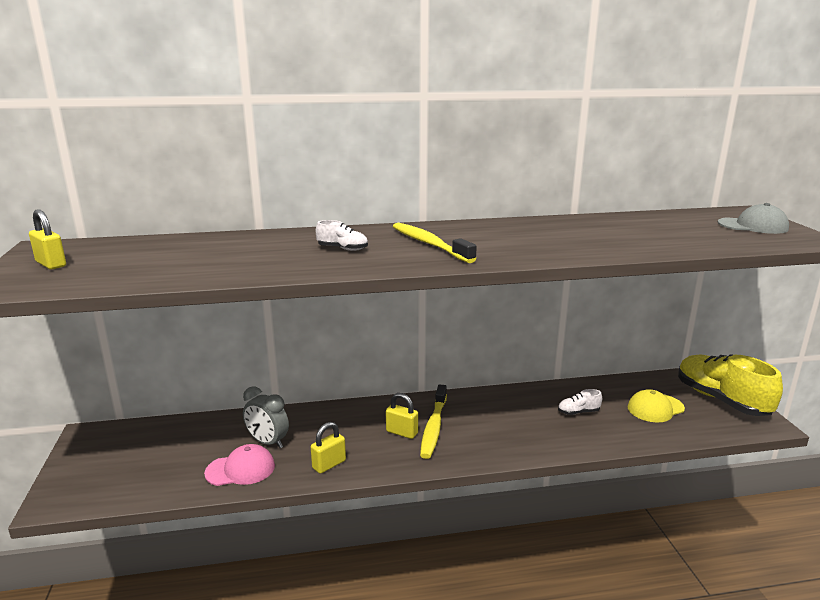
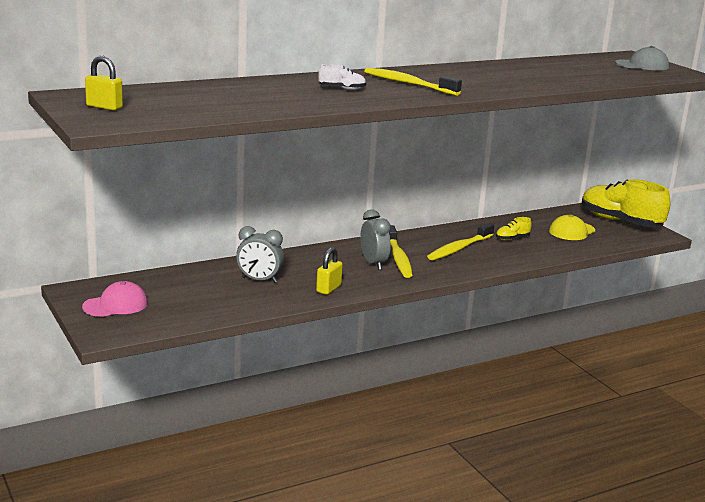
camera: 20 degrees left, 0 degrees up
pink cap [204,444,275,486] -> pink cap moved to [82,281,148,317]
yellow padlock [386,393,418,439] -> grey clock [360,209,391,270]
white shoe [558,389,602,415] -> yellow shoe [496,217,532,240]
none -> yellow toothbrush [427,223,494,260]

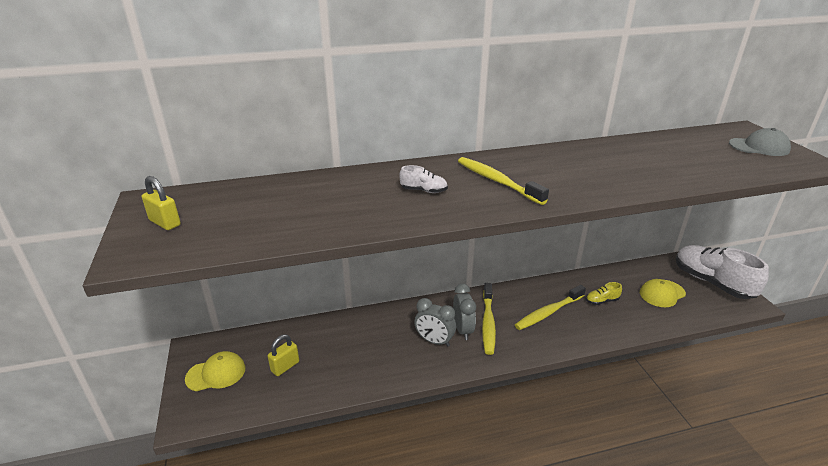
camera: 15 degrees right, 10 degrees up
pink cap [82,281,148,317] -> yellow cap [185,351,245,391]
grey clock [236,226,284,283] -> grey clock moved to [414,298,456,347]
yellow padlock [316,247,343,295] -> yellow padlock moved to [268,334,299,376]
yellow shoe [582,179,670,227] -> white shoe [676,245,769,299]

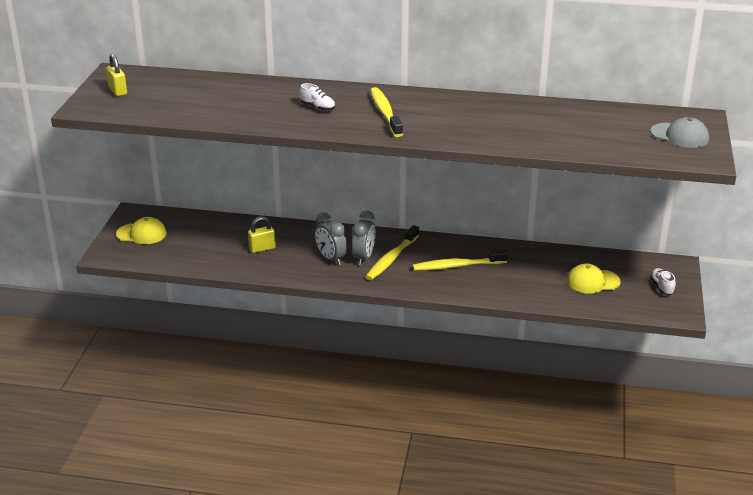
camera: 25 degrees right, 0 degrees up
yellow padlock [268,334,299,376] -> yellow padlock moved to [248,216,276,253]
yellow shoe [586,282,622,305] -> none
white shoe [676,245,769,299] -> white shoe [650,268,676,295], size x0.42

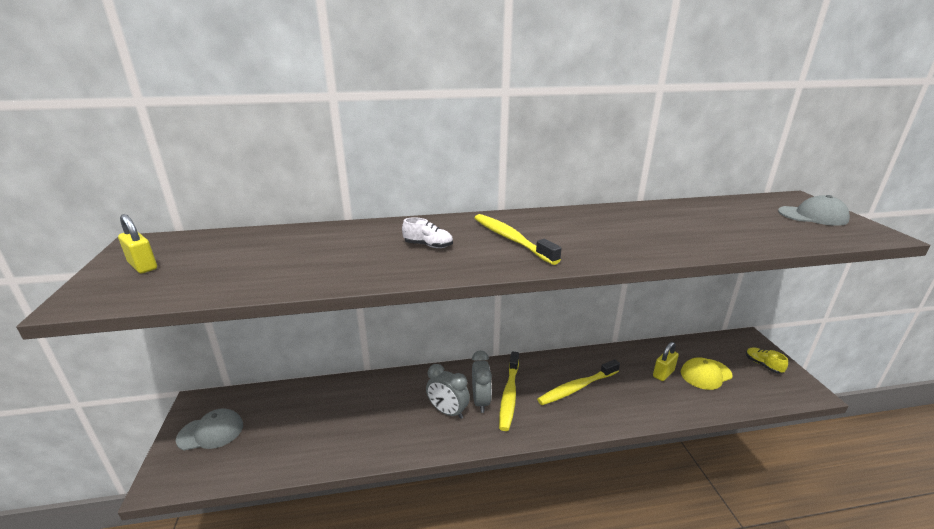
camera: 20 degrees left, 5 degrees down
yellow cap [116,217,167,244] -> grey cap [176,408,243,451]
yellow padlock [248,216,276,253] -> yellow padlock moved to [653,342,679,381]
white shoe [650,268,676,295] -> yellow shoe [746,347,788,373]

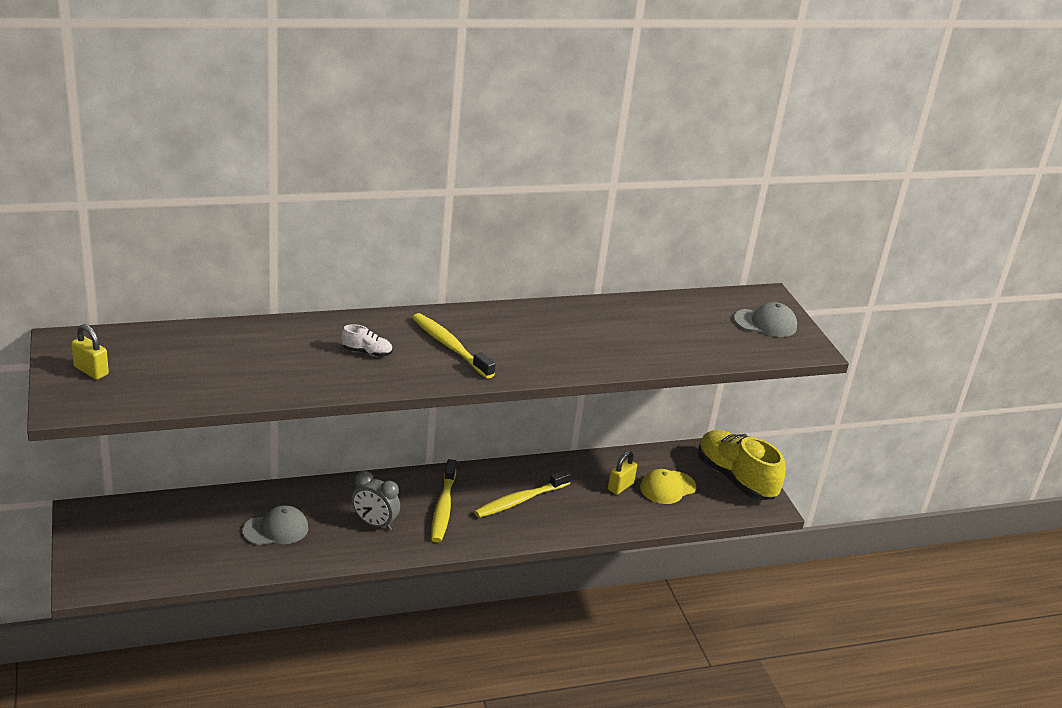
camera: 10 degrees left, 5 degrees up
grey cap [176,408,243,451] -> grey cap moved to [243,505,309,545]
grey clock [472,351,492,413] -> none
yellow shoe [746,347,788,373] -> yellow shoe [698,430,786,500], size x2.40

